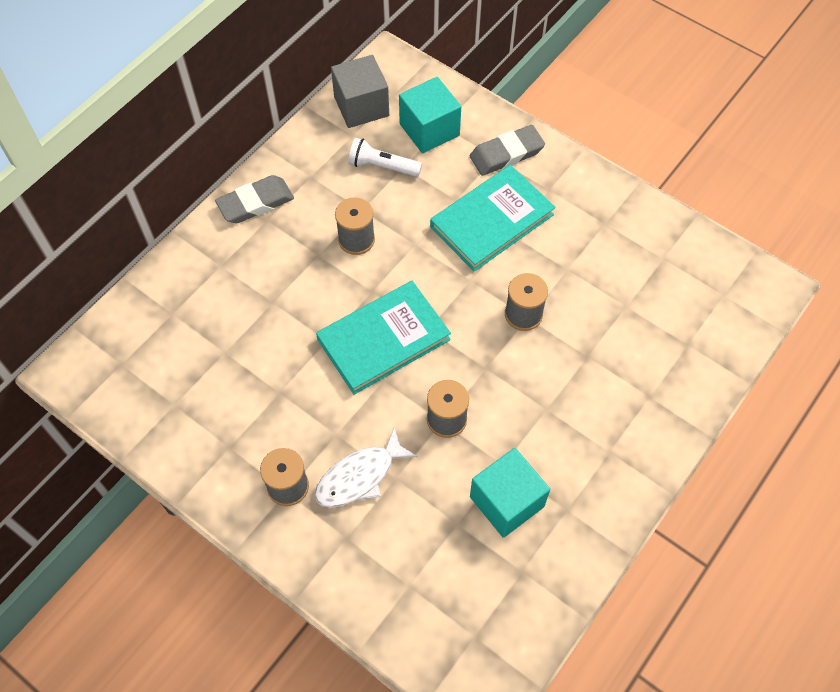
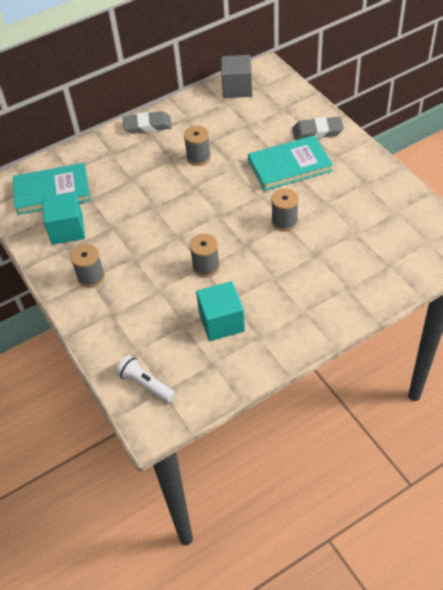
camera: 25 degrees right, 10 degrees down
white fish [315,427,417,508] -> none
turquoise book [316,281,451,395] -> turquoise book moved to [13,163,90,215]
white flashlight [348,138,422,177] -> white flashlight moved to [116,355,175,403]
turquoise cube [399,77,461,153] -> turquoise cube moved to [42,192,85,245]

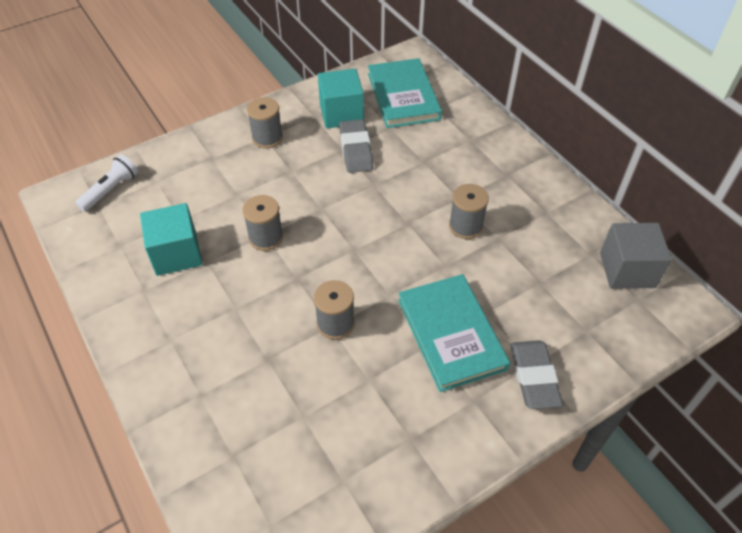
camera: 85 degrees right, 0 degrees up
grey eraser [123,111,172,134] -> grey eraser moved to [339,119,373,173]

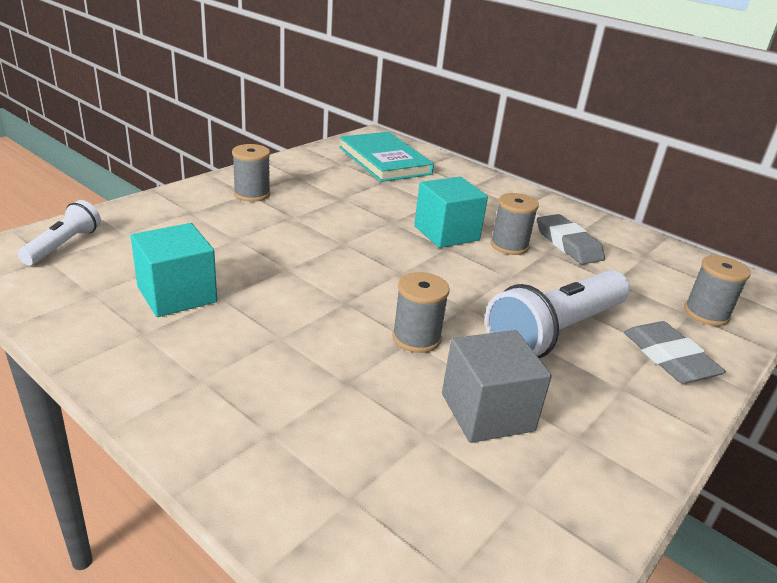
camera: 20 degrees left, 20 degrees down
grey spool [242,195,283,251] -> grey spool moved to [684,255,751,326]
turquoise cube [318,69,364,128] -> turquoise cube moved to [414,177,488,248]
grey eraser [339,119,373,173] -> grey eraser moved to [537,214,605,265]
turquoise book [398,274,510,392] -> white flashlight [485,270,630,358]
grey cube [600,223,672,289] -> grey cube moved to [442,330,552,443]

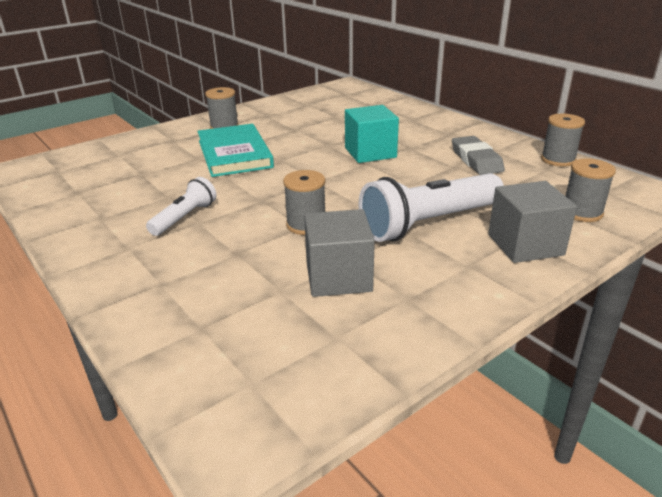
camera: 15 degrees right, 0 degrees up
white flashlight [18,200,101,265] -> white flashlight moved to [146,177,217,236]
turquoise cube [131,223,217,317] -> none
turquoise book [339,132,434,182] -> turquoise book moved to [197,124,274,177]
grey spool [490,193,539,255] -> grey spool moved to [541,114,585,167]
grey eraser [624,321,726,384] -> grey cube [488,181,577,263]

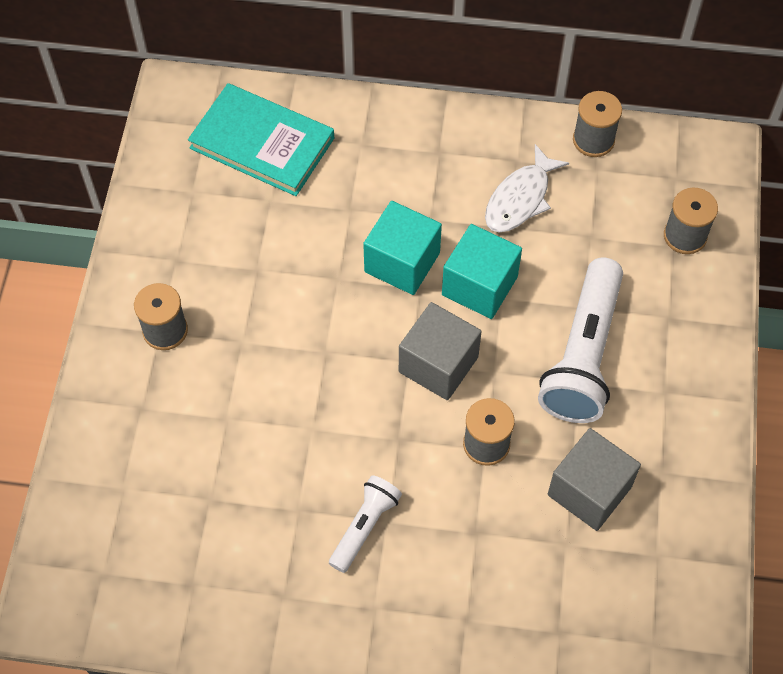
camera: 45 degrees left, 30 degrees up
white flashlight [146,177,217,236] -> white flashlight turned 45 degrees clockwise [329,475,402,573]
turquoise book [197,124,274,177] -> turquoise book moved to [188,83,334,196]
grey eraser [452,136,505,175] -> white fish [485,144,569,232]
grey cube [488,181,577,263] -> grey cube moved to [399,302,482,400]
none -> turquoise cube [442,224,522,319]

